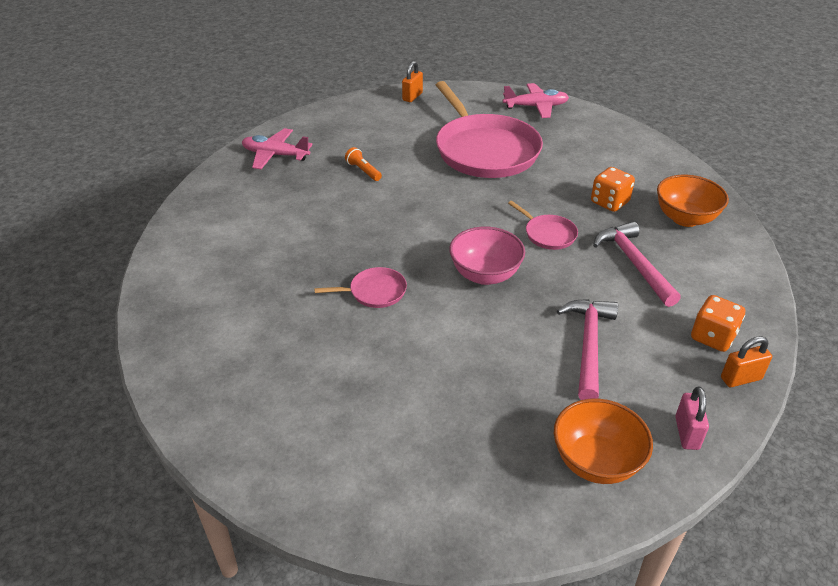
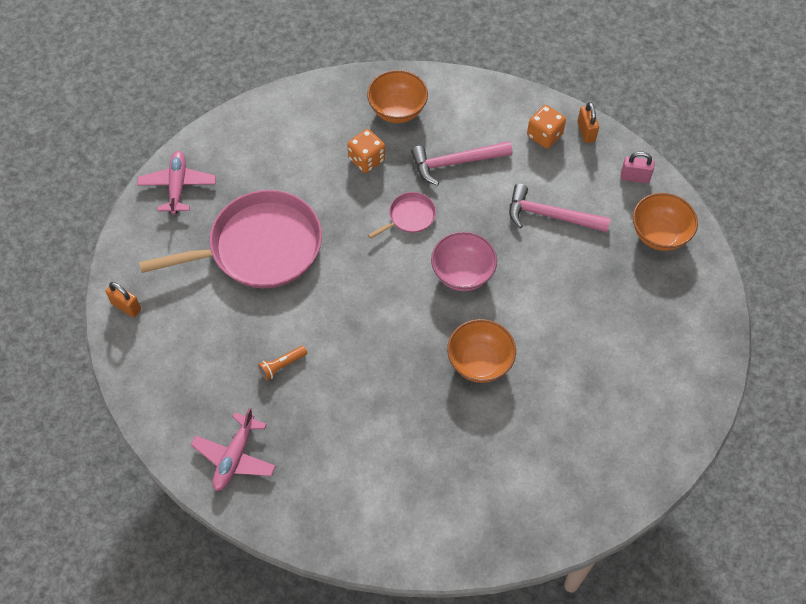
camera: 85 degrees left, 20 degrees up
pink pan [314,267,407,308] -> orange bowl [447,319,516,383]

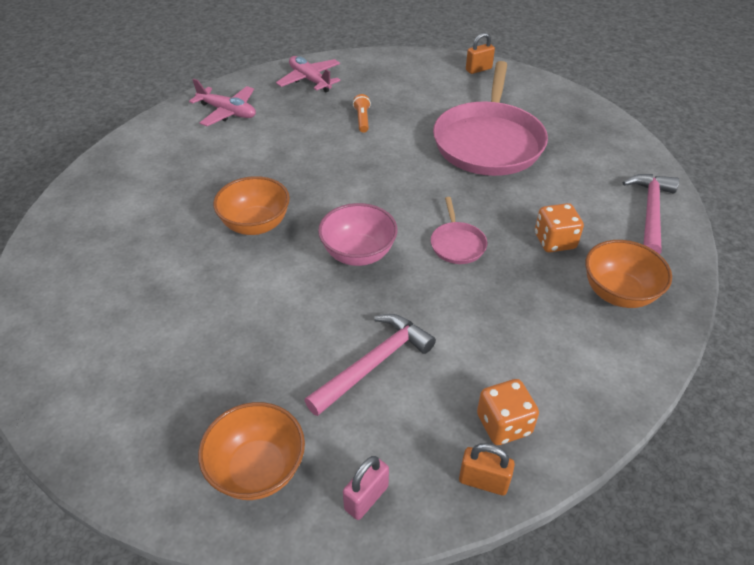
camera: 120 degrees right, 15 degrees down
pink plane [137,151,216,215] -> pink plane moved to [189,79,256,126]
pink hammer [411,141,512,185] -> pink hammer moved to [622,174,679,254]

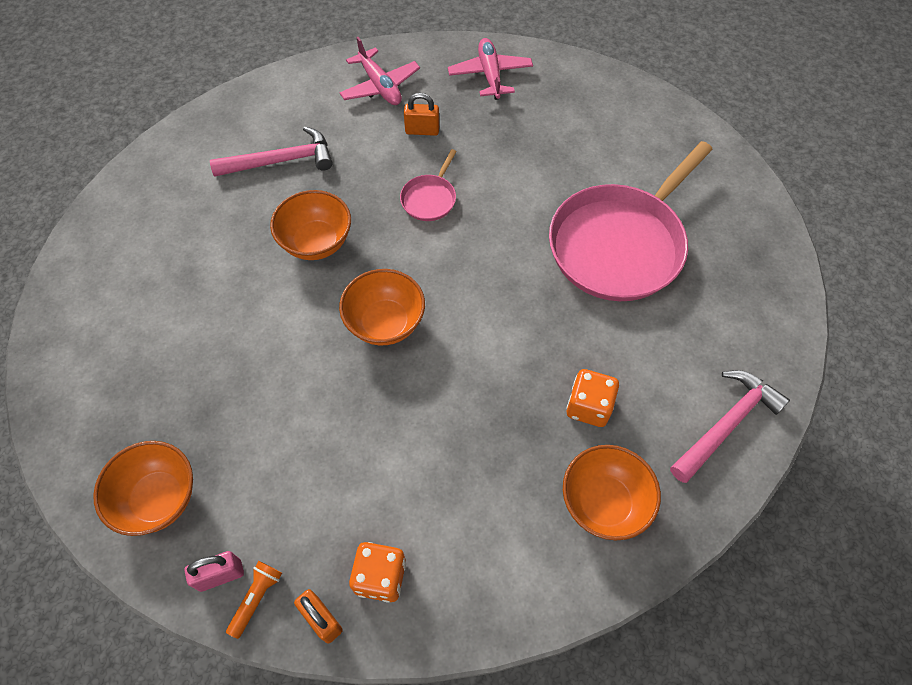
camera: 30 degrees right, 15 degrees up
pink hammer [304,314,436,416] -> pink hammer moved to [210,126,333,177]
pink bowl [318,203,397,266] -> orange bowl [339,269,425,345]
orange flashlight [353,94,371,133] -> orange flashlight moved to [226,561,282,639]
pink pan [431,197,487,264] -> pink pan moved to [400,149,457,221]
orange padlock [466,33,495,74] -> orange padlock moved to [404,93,439,136]

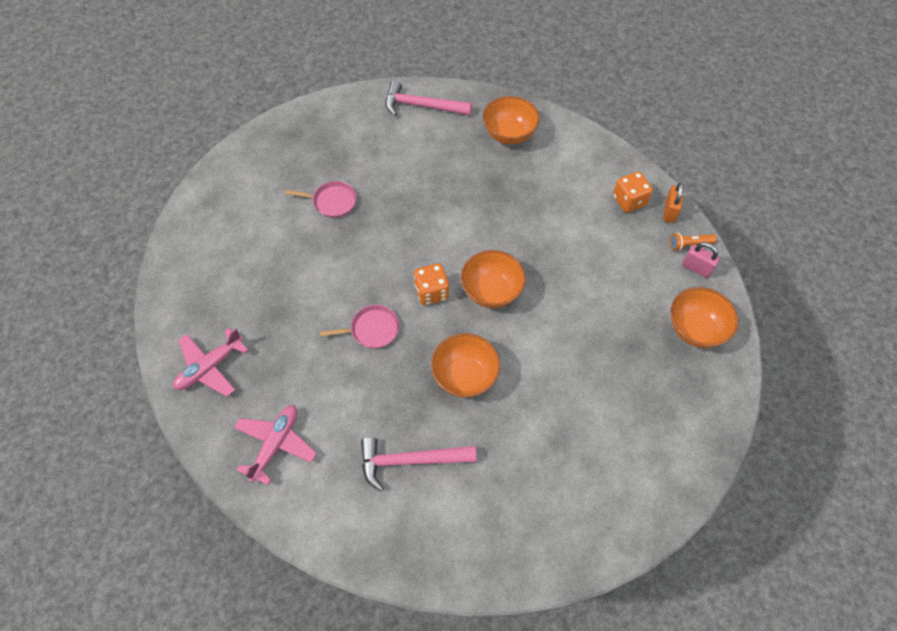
camera: 125 degrees left, 0 degrees up
pink hammer [210,126,333,177] -> pink hammer turned 45 degrees counterclockwise [361,437,477,492]
orange padlock [404,93,439,136] -> none
pink pan [549,141,713,301] -> pink pan [285,181,357,218], size x0.43
orange dice [566,369,619,427] -> orange dice moved to [414,263,449,305]

